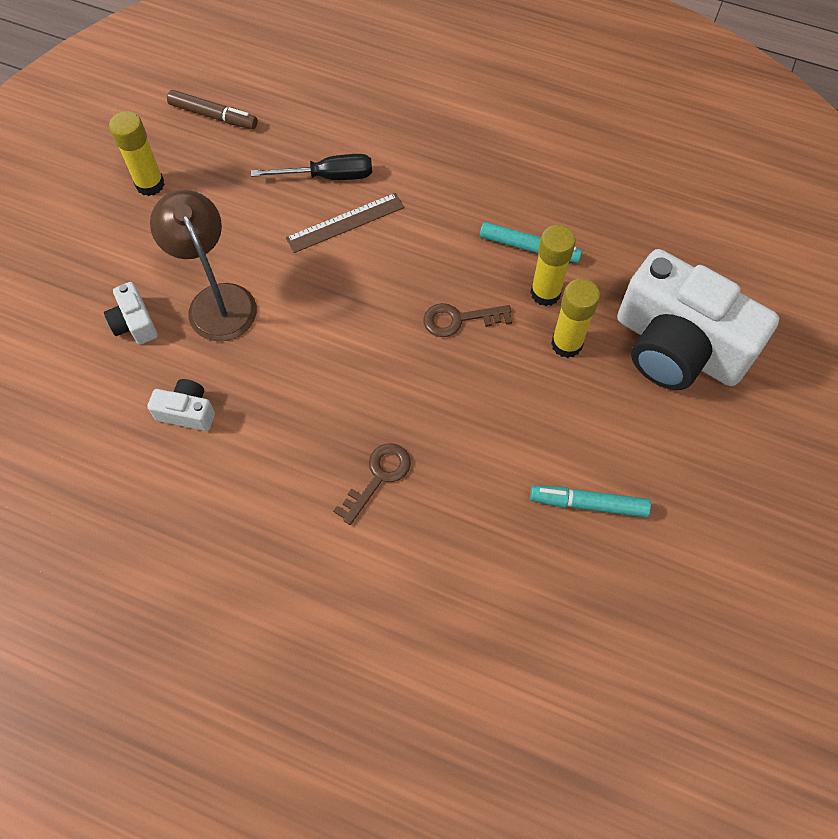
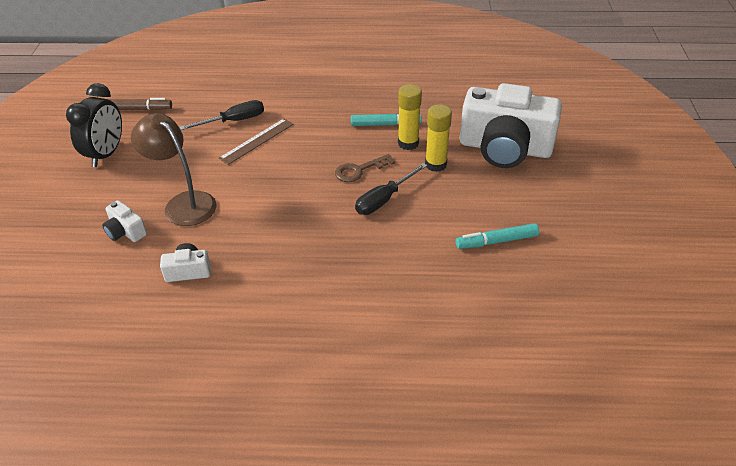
camera: 20 degrees left, 20 degrees down
yellow glue stick [109,111,165,196] -> black clock [66,83,122,167]
brown key [333,443,411,525] -> none
none -> black screwdriver [355,163,427,215]

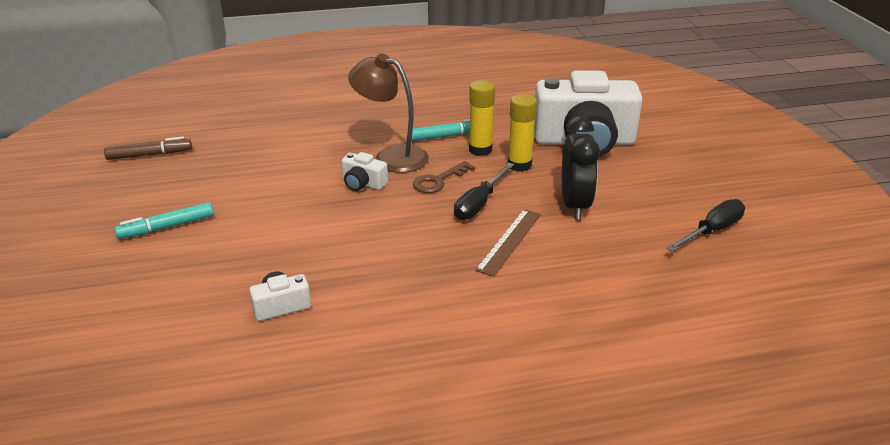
camera: 15 degrees left, 10 degrees down
black clock [66,83,122,167] -> black clock moved to [562,116,600,220]
white camera [102,200,147,242] -> white camera moved to [341,152,388,191]
brown lamp [131,113,216,226] -> brown lamp moved to [348,53,429,173]
black screwdriver [180,100,264,130] -> black screwdriver moved to [666,199,745,252]
brown ruler [219,119,294,165] -> brown ruler moved to [475,209,541,277]
turquoise marker [456,223,539,249] -> turquoise marker moved to [114,202,214,239]

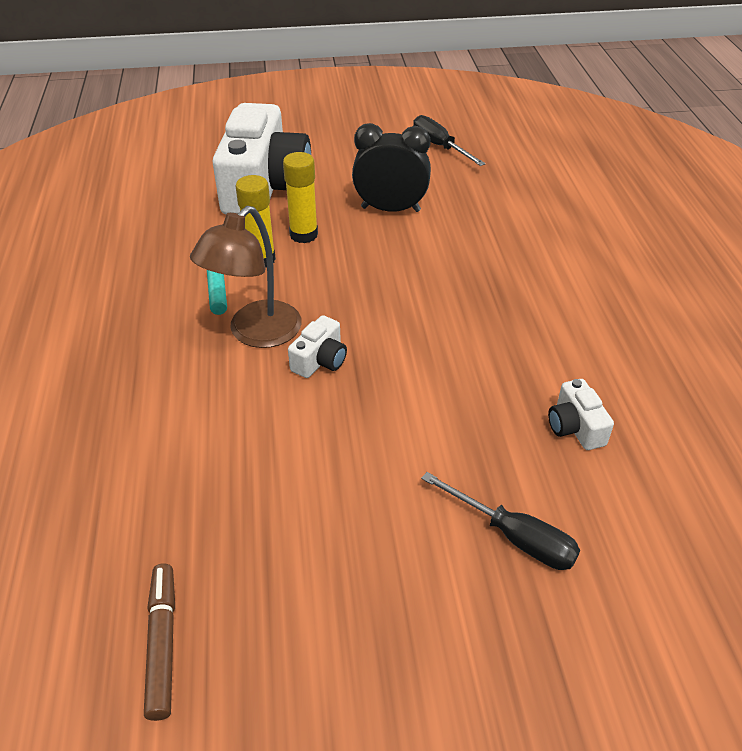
camera: 85 degrees left, 10 degrees up
turquoise marker [114,202,214,239] -> none
brown key [413,161,475,193] -> none
black screwdriver [454,163,514,220] -> black screwdriver moved to [421,472,580,570]
brown ruler [475,209,541,277] -> none

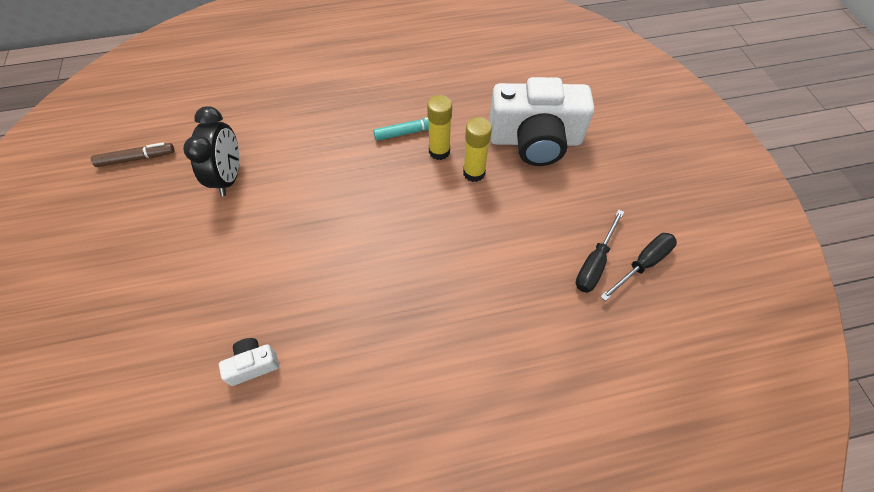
camera: 85 degrees right, 15 degrees up
brown lamp [190,206,302,348] -> none
white camera [288,315,347,378] -> none
black clock [352,123,431,212] -> black clock moved to [183,106,239,196]
black screwdriver [421,472,580,570] -> black screwdriver moved to [575,210,624,293]

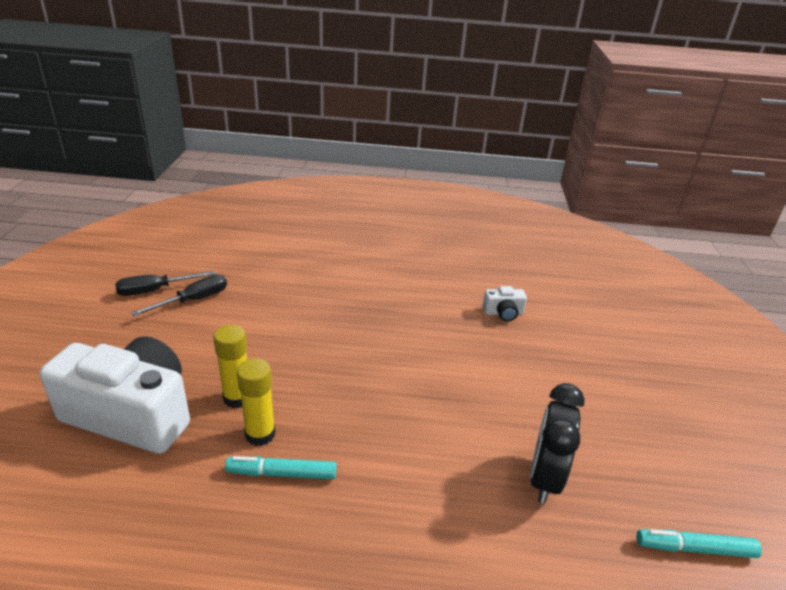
camera: 165 degrees left, 25 degrees down
brown marker [91,142,175,167] -> turquoise marker [636,529,762,558]

